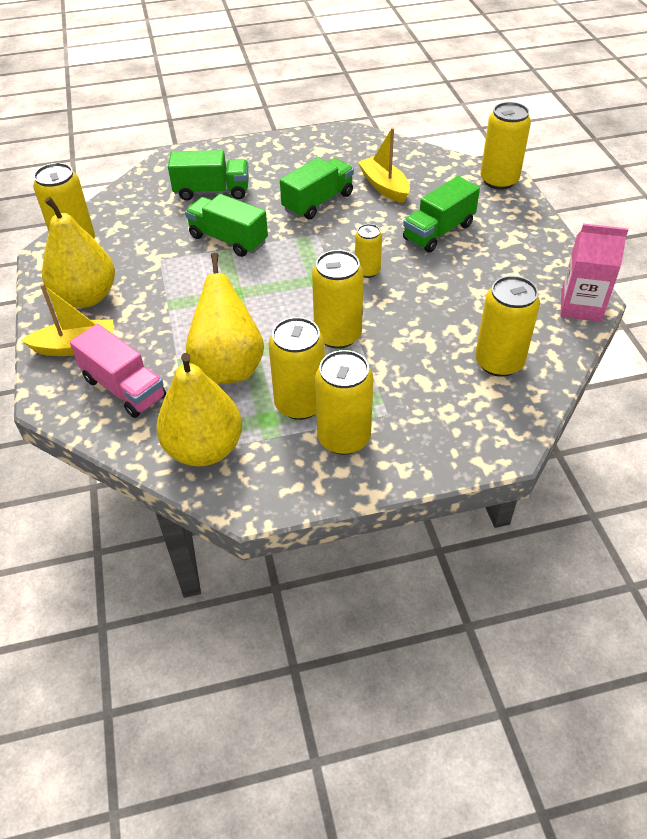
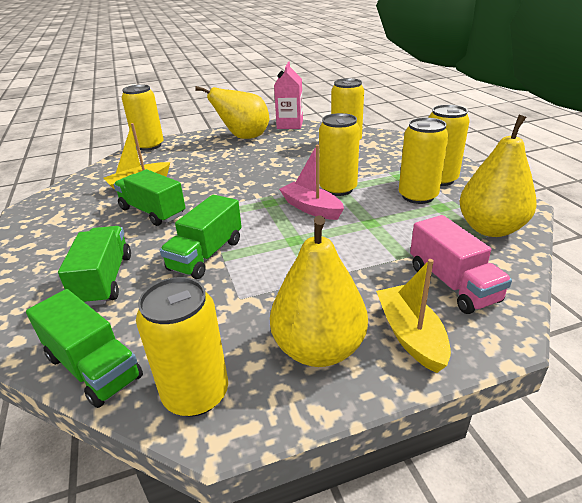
camera: 95 degrees left, 15 degrees down
pink truck [70,324,166,418] -> pink truck turned 120 degrees clockwise [410,215,512,314]
yellow pear [186,253,264,384] -> yellow pear moved to [195,86,269,139]
yellow can [355,224,382,278] -> none
green truck [403,176,480,253] -> green truck moved to [26,289,143,408]
none -> pink boat [279,145,344,220]

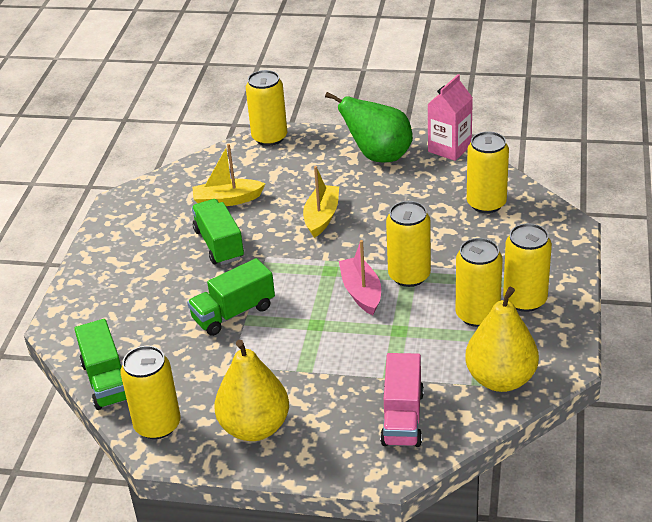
camera: 30 degrees right, 5 degrees up
green truck [58,226,131,306] -> none
yellow pear [195,86,269,139] -> green pear [325,92,413,162]
yellow boat [376,259,451,373] -> yellow boat moved to [303,166,339,238]

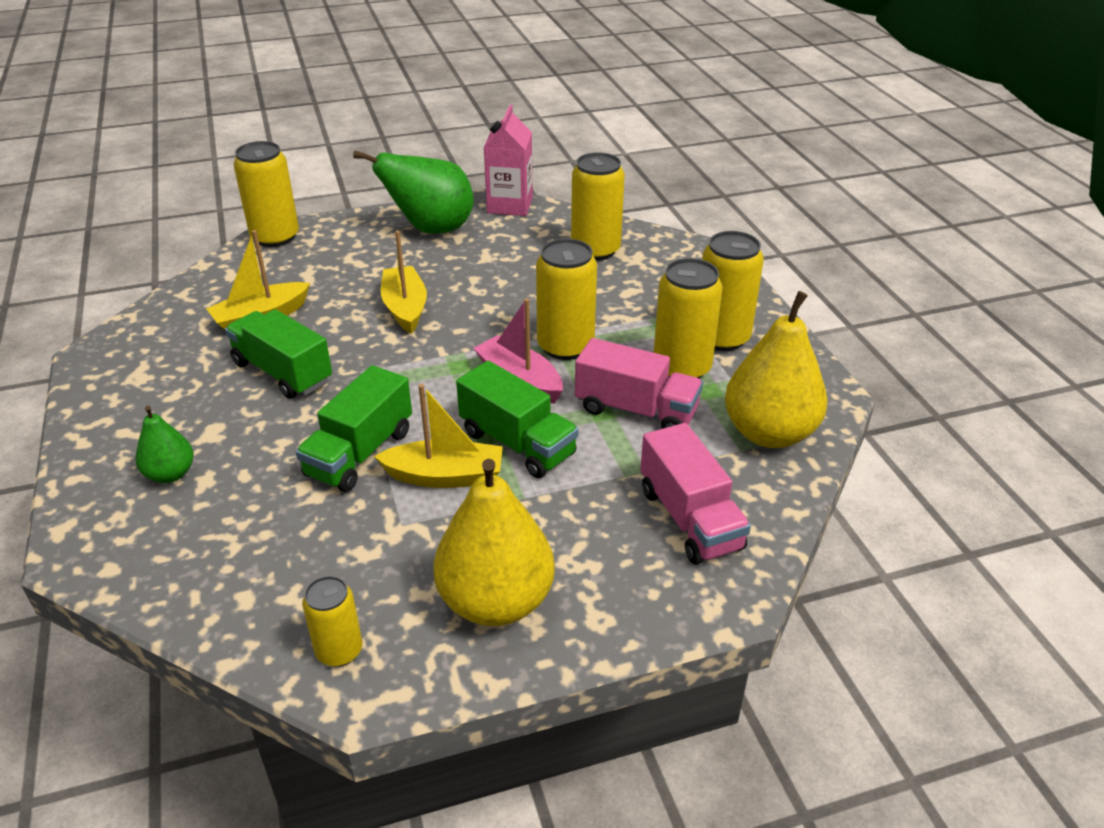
camera: 30 degrees left, 0 degrees up
green truck [74,319,127,410] -> green truck moved to [456,361,579,478]
yellow can [120,346,180,439] -> yellow can [302,576,362,667], size x0.59
none -> green pear [135,406,194,483]
none -> yellow boat [374,384,503,488]
none -> pink truck [575,338,703,429]

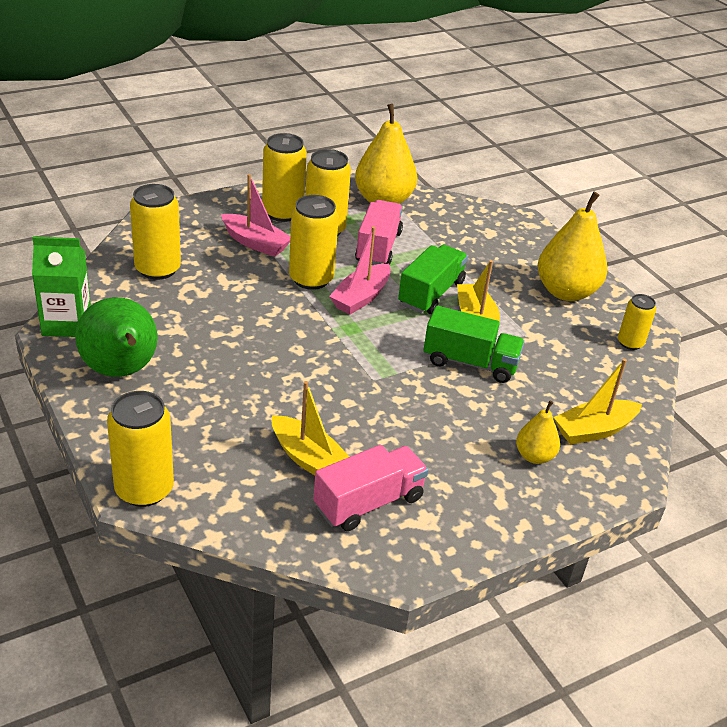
camera: 105 degrees left, 0 degrees up
green pear [135,406,194,483] -> yellow pear [516,401,560,464]
green truck [225,309,332,399] -> none
yellow boat [381,231,427,333] -> yellow boat moved to [553,359,642,445]
pink carton [484,105,533,216] -> green carton [32,236,91,337]
pink truck [640,423,751,565] -> pink truck moved to [313,445,428,531]
none -> pink boat [221,174,290,257]

